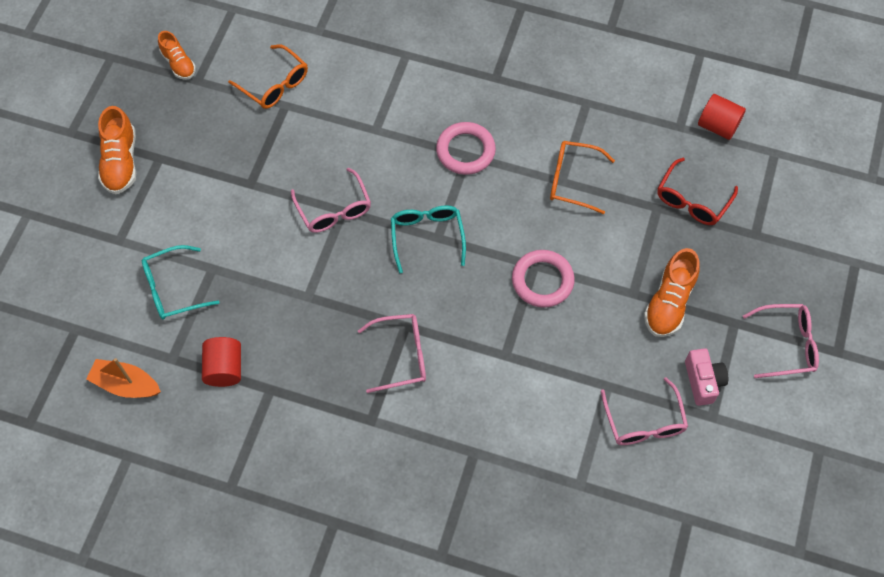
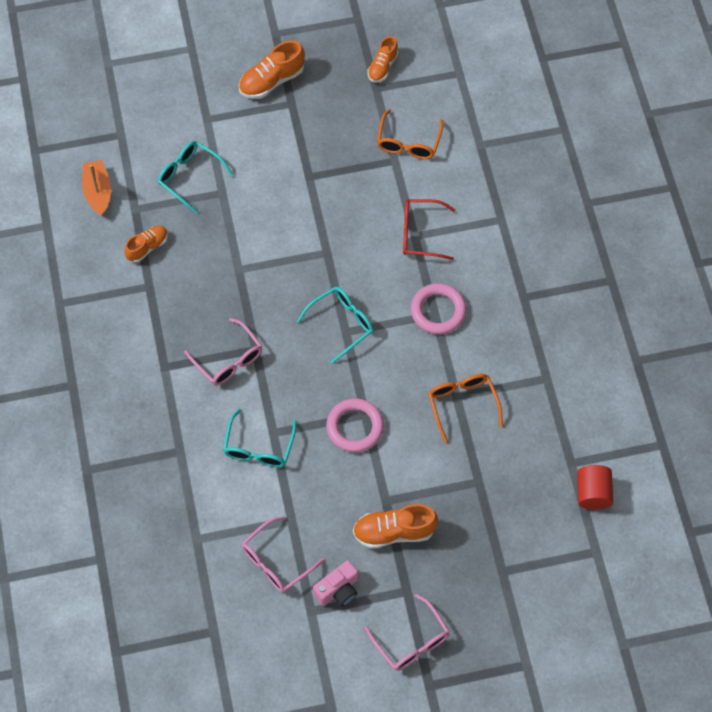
camera: 60 degrees right, 0 degrees up
red cylinder [202,337,241,387] -> orange shoe [124,226,168,262]
pink glasses [291,168,371,233] -> none
red glasses [657,158,738,225] -> red glasses moved to [403,199,455,260]
none -> turquoise glasses [223,409,297,467]

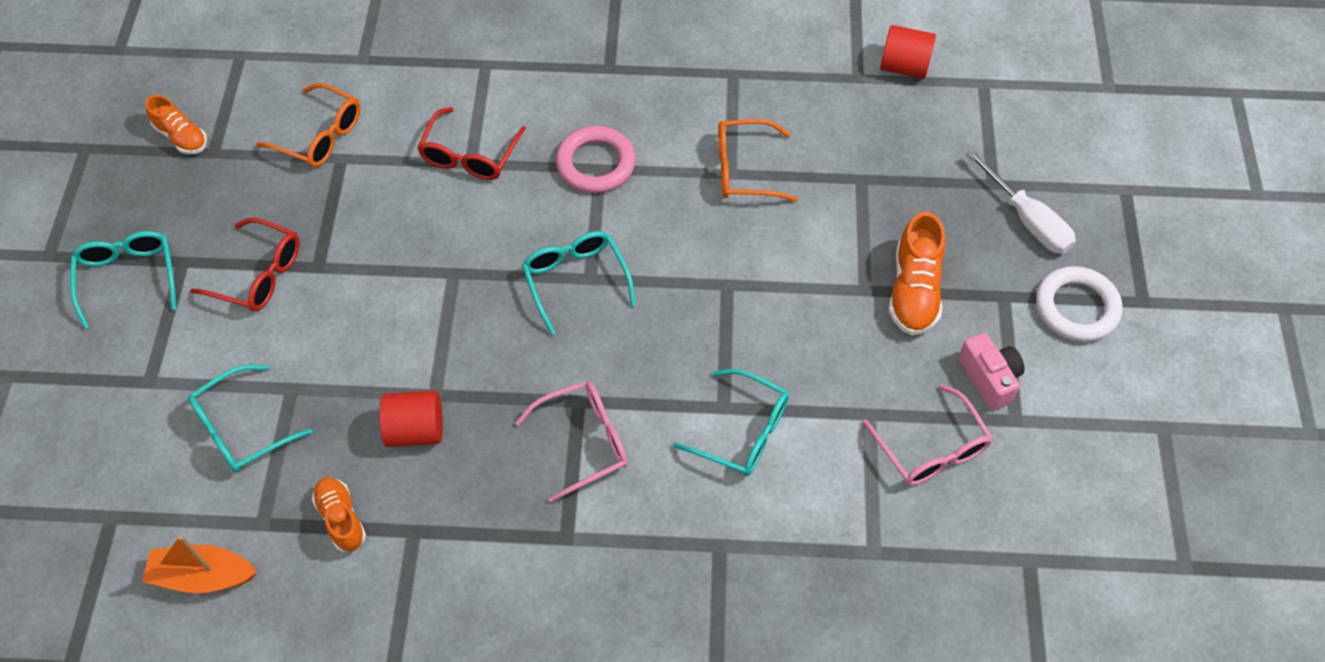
camera: 75 degrees left, 5 degrees down
orange shoe [239,41,305,99] -> turquoise glasses [70,231,177,329]
pink ring [326,398,384,452] -> none
pink glasses [365,594,450,671] -> white ring [1036,266,1123,342]
none -> red glasses [190,218,300,311]
none -> red cylinder [379,391,443,447]
none -> white screwdriver [966,149,1076,254]

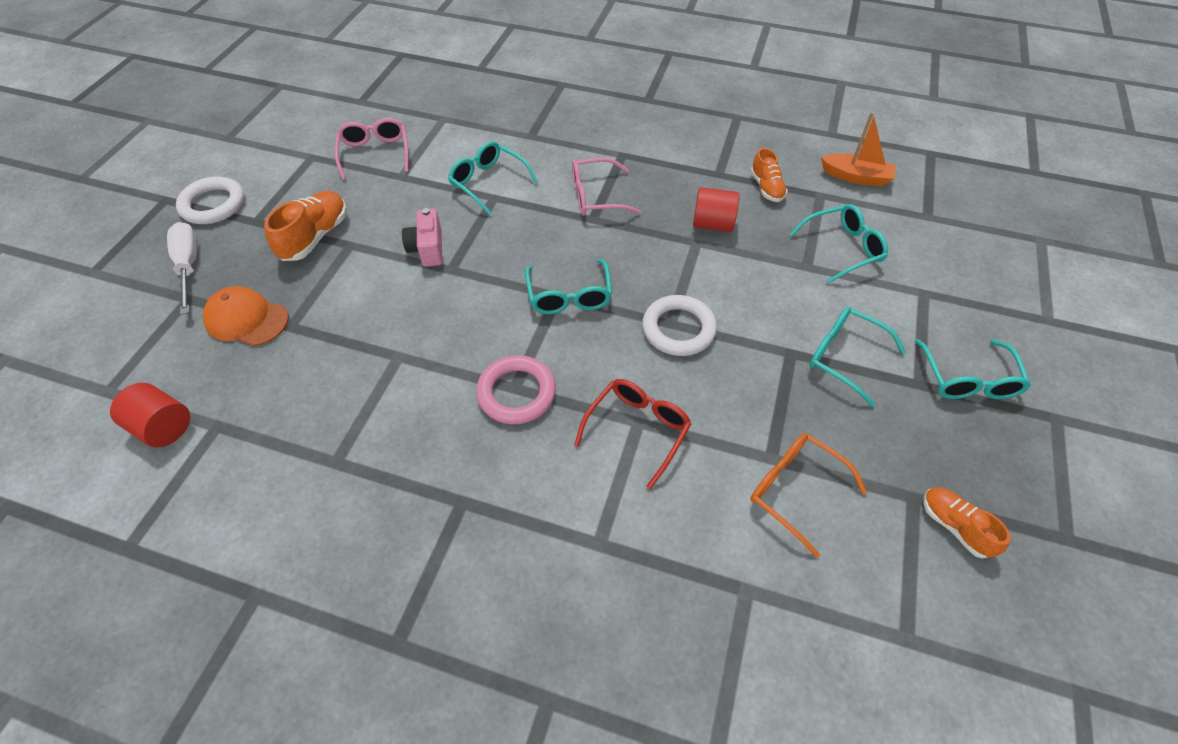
camera: 165 degrees left, 5 degrees down
red glasses [190,218,300,311] -> turquoise glasses [809,307,906,407]
orange glasses [718,119,798,202] -> none
pink camera [958,333,1025,410] -> pink camera moved to [402,208,443,267]
none -> orange cap [203,286,289,346]
none -> white ring [642,295,717,356]

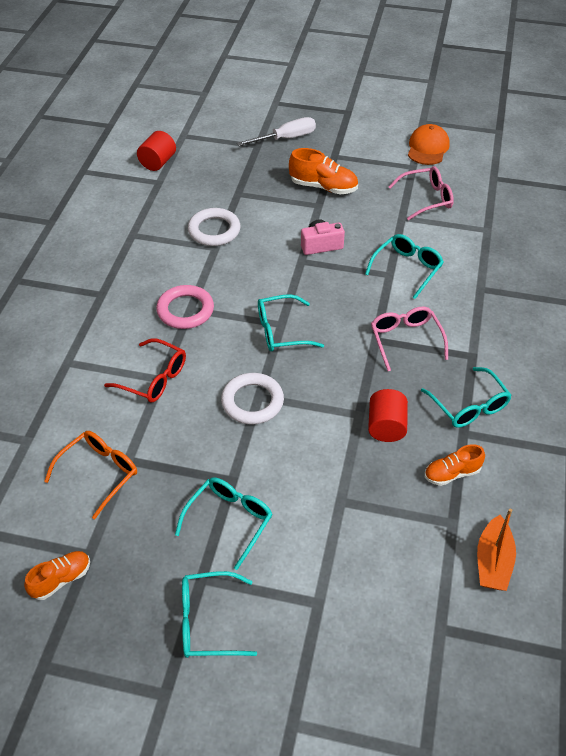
camera: 85 degrees right, 5 degrees down
white ring [176,177,244,224] -> white ring moved to [188,208,241,246]
orange cap [203,286,289,346] -> orange cap moved to [408,124,449,165]
turquoise glasses [789,204,888,284] -> turquoise glasses moved to [421,367,512,428]

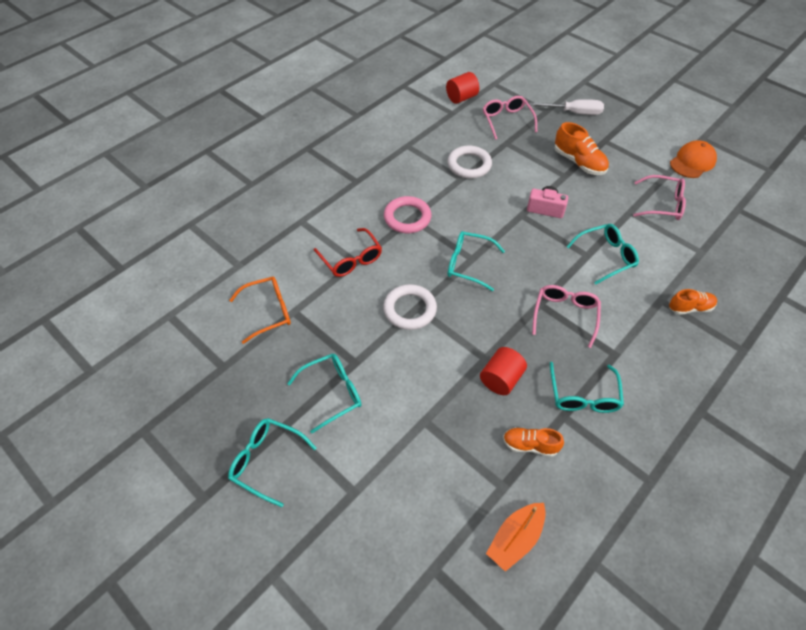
camera: 30 degrees right, 5 degrees up
orange shoe [24,551,90,600] -> orange shoe moved to [669,289,717,315]
none -> pink glasses [483,96,537,140]

